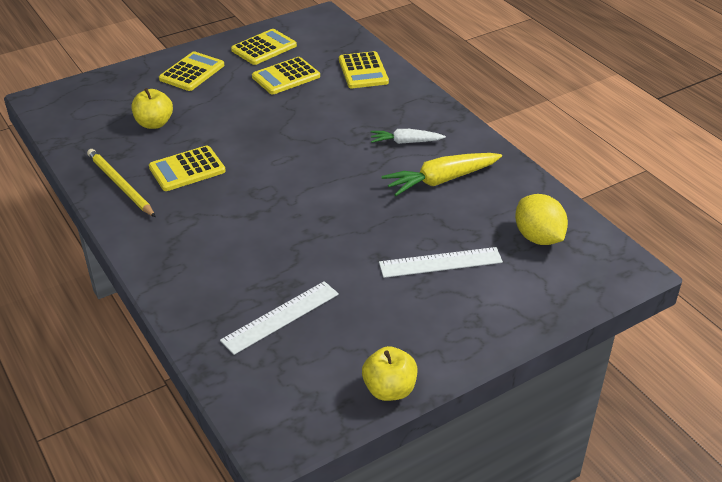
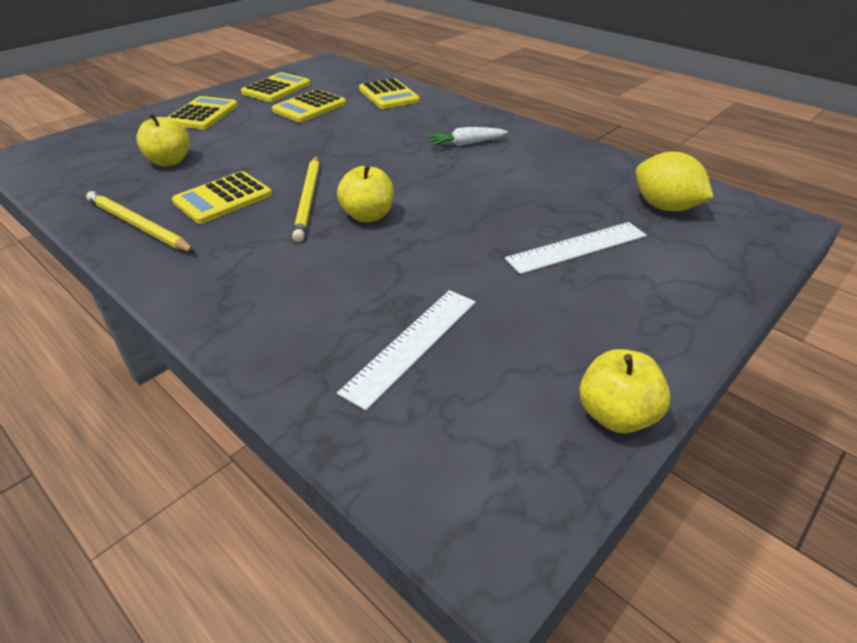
camera: 15 degrees left, 0 degrees up
yellow carrot [381,153,502,196] -> none
none -> yellow pencil [292,156,320,242]
none -> yellow apple [337,164,394,222]

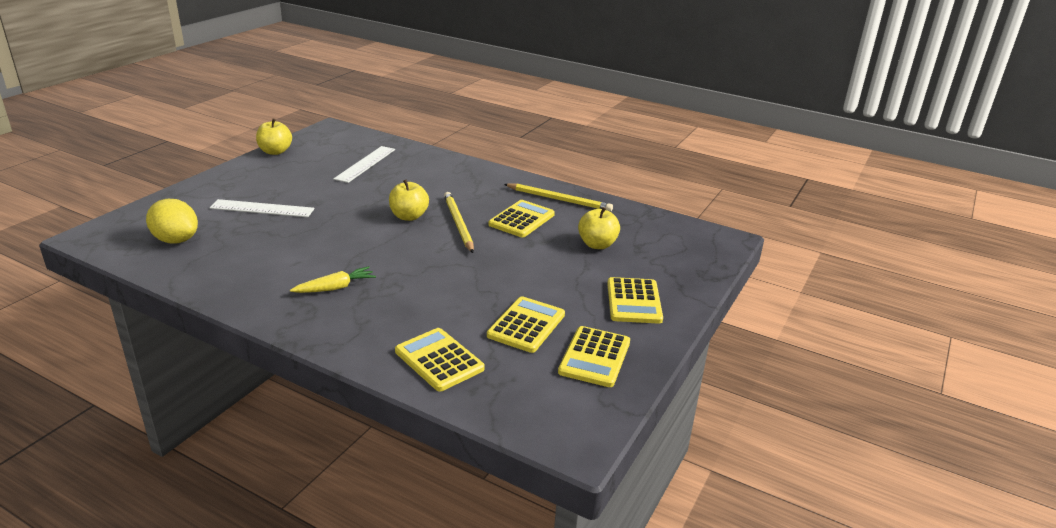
camera: 165 degrees right, 10 degrees down
white carrot [426,127,508,146] -> yellow carrot [290,266,376,293]
white ruler [505,222,647,274] -> white ruler turned 45 degrees clockwise [210,199,315,217]

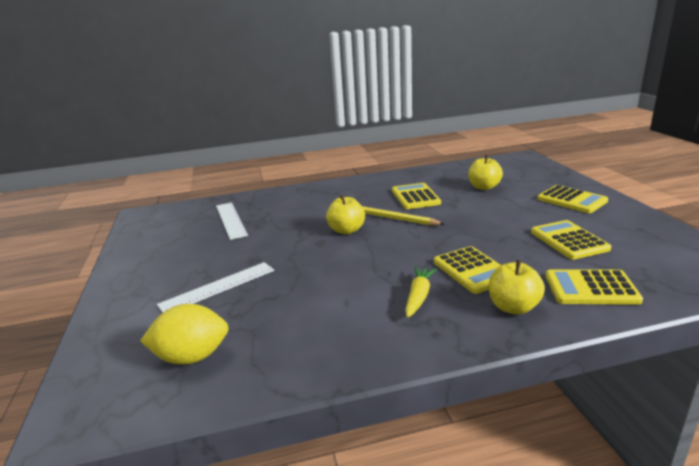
camera: 40 degrees left, 5 degrees down
yellow apple [256,119,292,155] -> yellow apple moved to [489,260,545,315]
yellow pencil [504,183,613,212] -> none
yellow calculator [558,326,630,387] -> yellow calculator moved to [434,246,501,294]

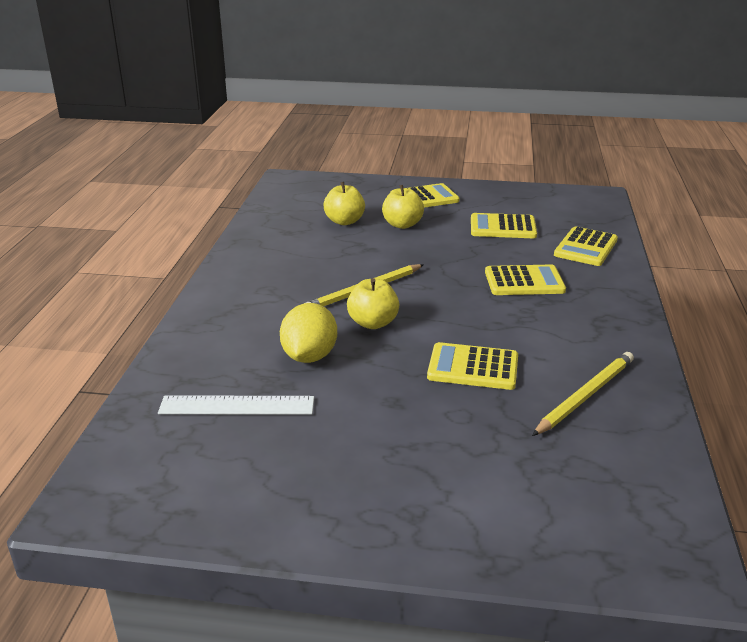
camera: 70 degrees left, 5 degrees up
yellow lemon [140,304,229,364] -> yellow lemon moved to [280,303,337,363]
white ruler [157,262,274,313] -> none
yellow calculator [392,183,441,209] -> yellow calculator moved to [427,342,518,390]
yellow carrot [405,267,437,318] -> none
yellow apple [489,260,545,315] -> yellow apple moved to [382,185,424,229]
none -> yellow pencil [532,352,634,436]

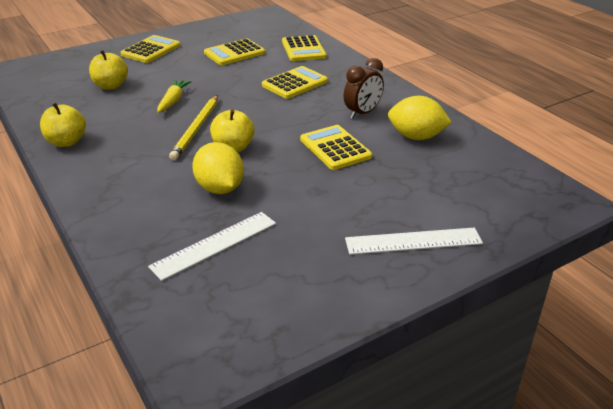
camera: 40 degrees left, 5 degrees up
yellow apple [382,185,424,229] -> yellow apple moved to [40,103,86,147]
yellow calculator [427,342,518,390] -> yellow calculator turned 90 degrees clockwise [300,125,372,170]
yellow pencil [532,352,634,436] -> yellow lemon [388,96,452,140]
none -> yellow carrot [157,80,192,113]
none -> brown clock [344,58,384,119]
none -> white ruler [345,227,483,255]

